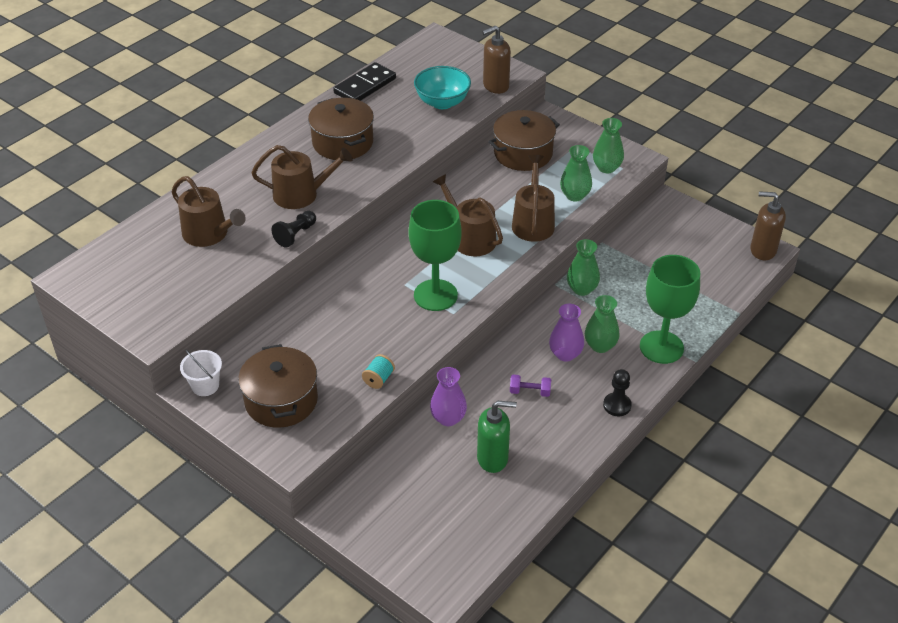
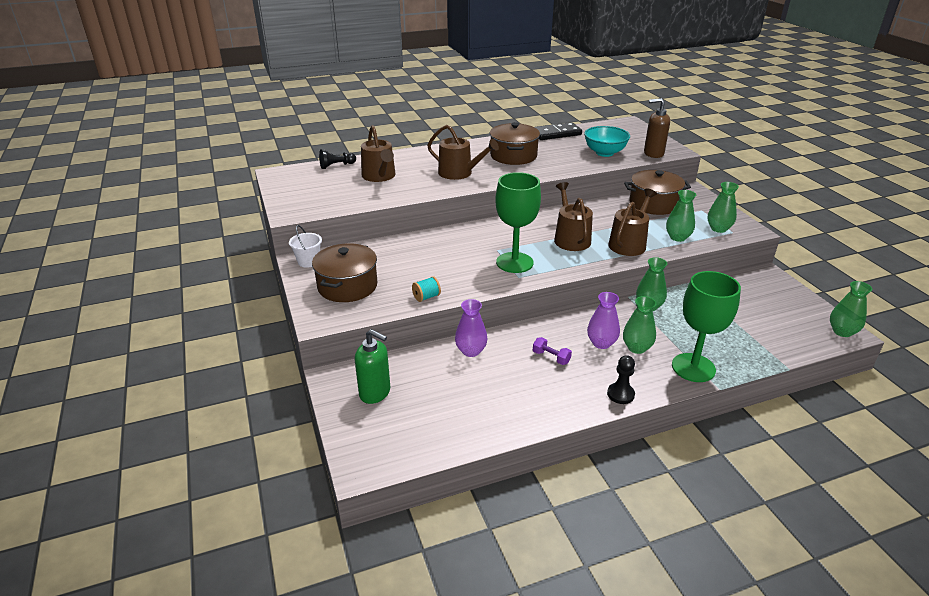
camera: 30 degrees right, 10 degrees down
black pawn [272,211,316,248] -> black pawn moved to [319,149,356,169]
green soap dispenser [477,401,517,473] -> green soap dispenser moved to [355,329,390,404]
brown soap dispenser [750,191,786,260] -> green vase [830,281,872,337]

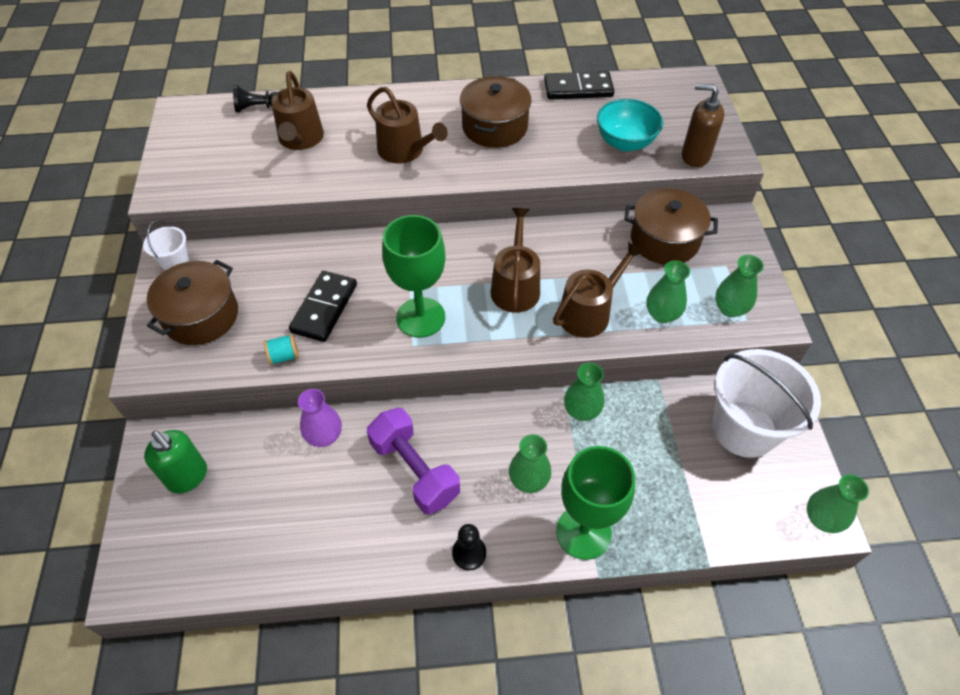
camera: 15 degrees right, 20 degrees up
purple dumbbell [533,337,572,365] -> purple dumbbell [367,408,460,514], size x2.22
purple vase [587,292,620,349] -> none
none -> black domino [289,271,357,342]
none -> white bucket [713,349,821,458]

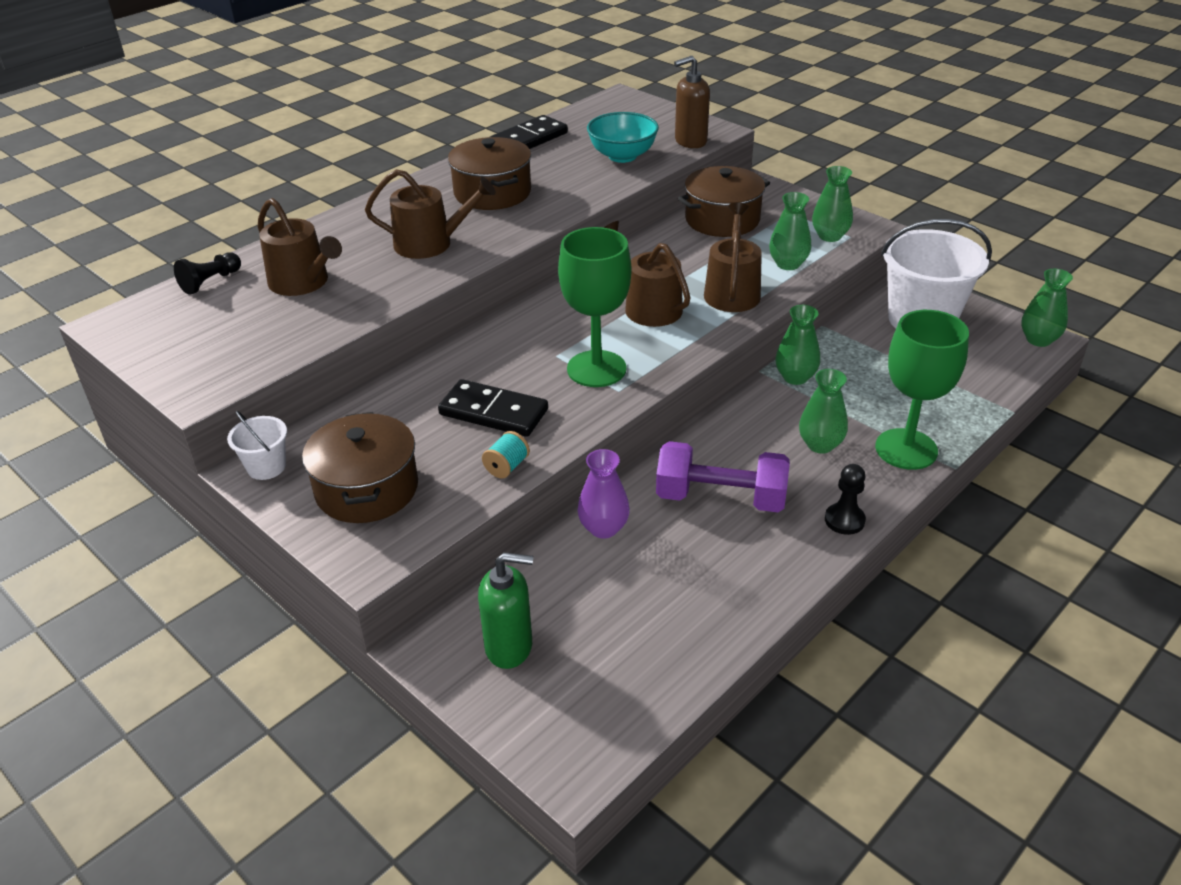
camera: 40 degrees left, 15 degrees down
black domino [289,271,357,342] -> black domino turned 45 degrees counterclockwise [438,379,548,437]

